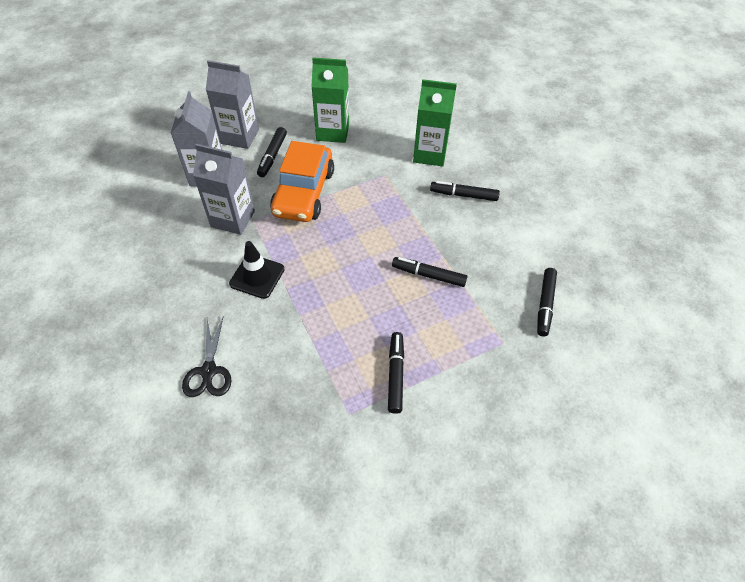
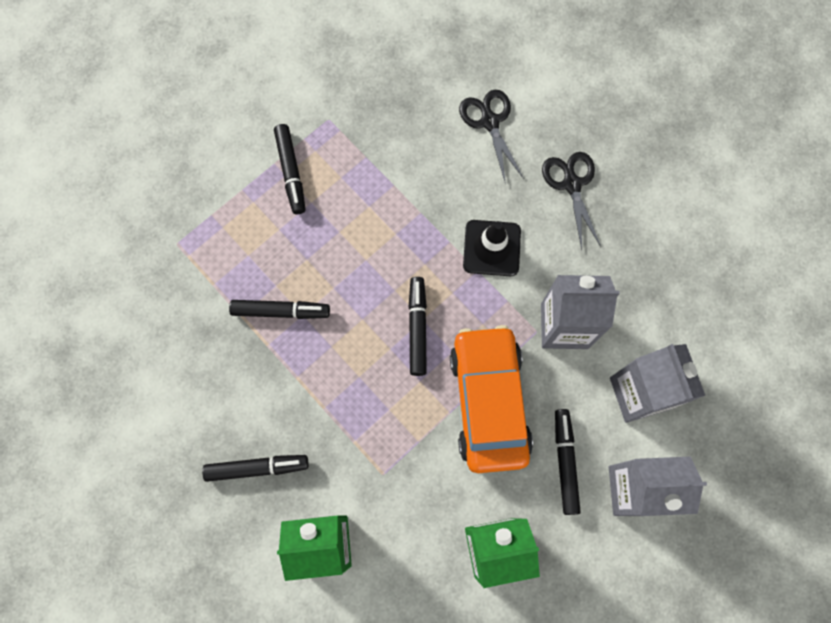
camera: 165 degrees right, 20 degrees up
black marker [537,268,557,337] -> black marker moved to [408,277,427,376]
none -> black scissors [542,152,601,250]

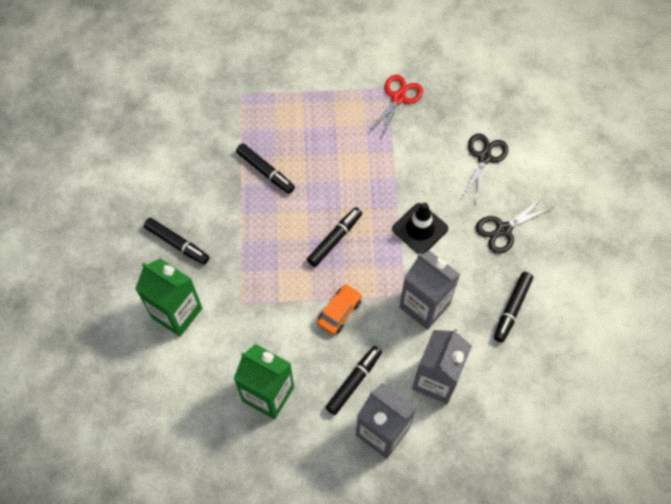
camera: 40 degrees right, 10 degrees down
black marker [274,124,306,214] -> black marker moved to [494,272,533,342]
orange car [450,325,533,473] -> orange car [317,284,362,335], size x0.48
black scissors [542,152,601,250] -> black scissors turned 150 degrees counterclockwise [475,197,552,254]
none -> red scissors [369,75,423,138]

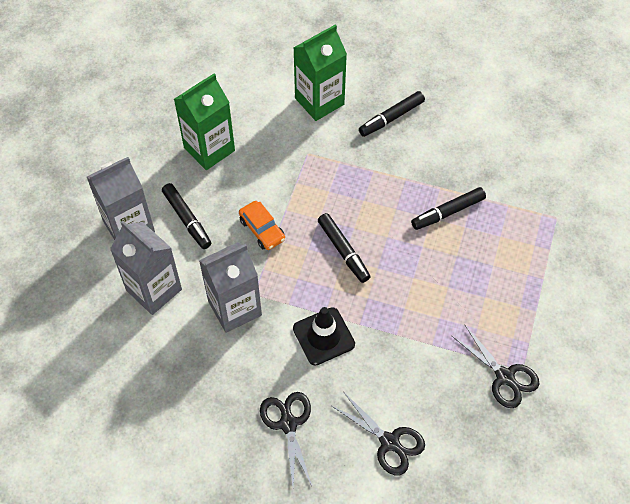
camera: 110 degrees right, 5 degrees down
red scissors [369,75,423,138] -> black scissors [452,325,539,408]
black marker [494,272,533,342] -> none

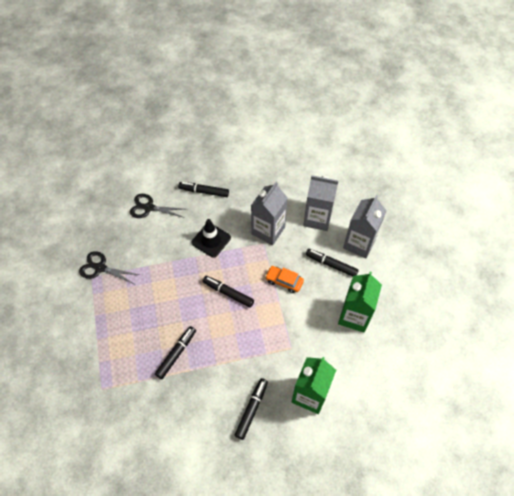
camera: 150 degrees right, 0 degrees up
black scissors [260,392,312,486] -> black marker [178,182,229,197]

